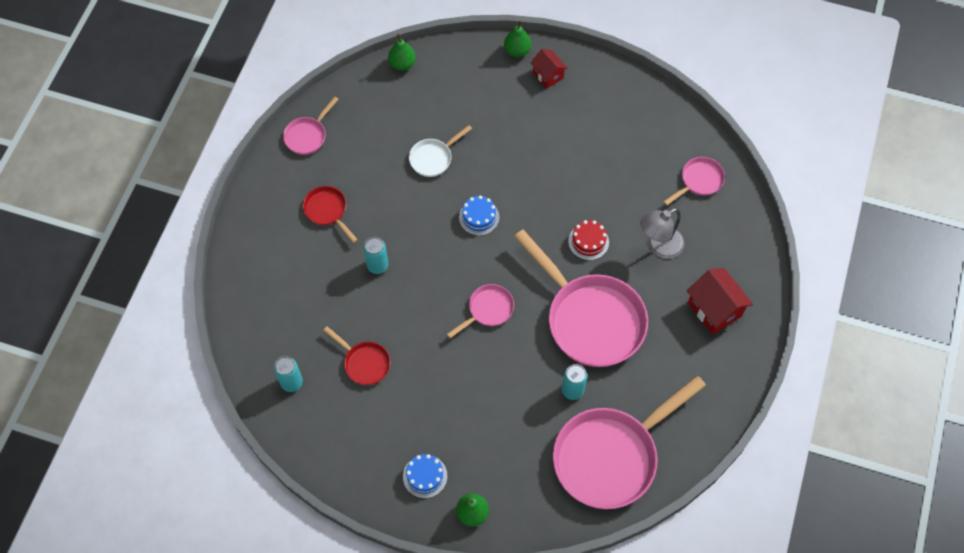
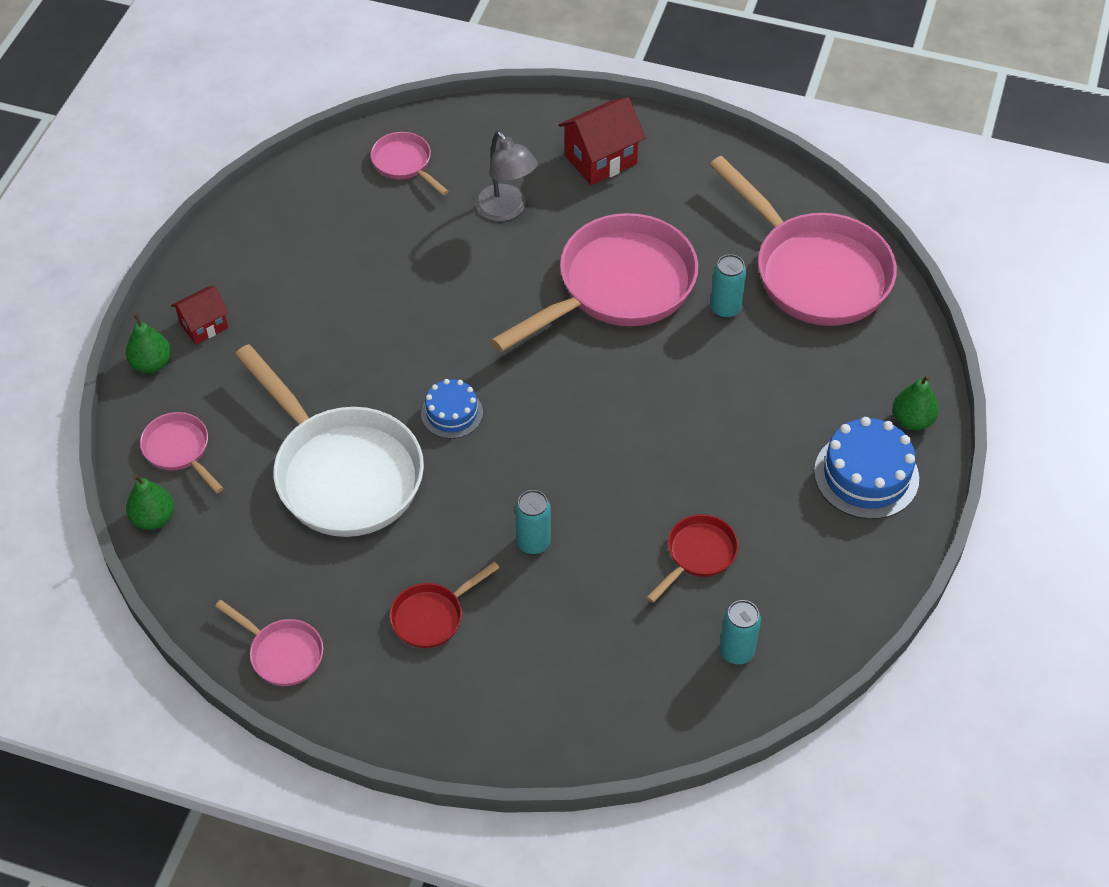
camera: 90 degrees left, 10 degrees down
blue cake [403,454,447,498] -> blue cake [814,417,919,519], size x1.64
white pan [409,125,472,177] -> white pan [235,344,424,537], size x2.17
pink pan [447,284,514,338] -> pink pan moved to [140,412,223,493]
red cake [568,220,609,260] -> none

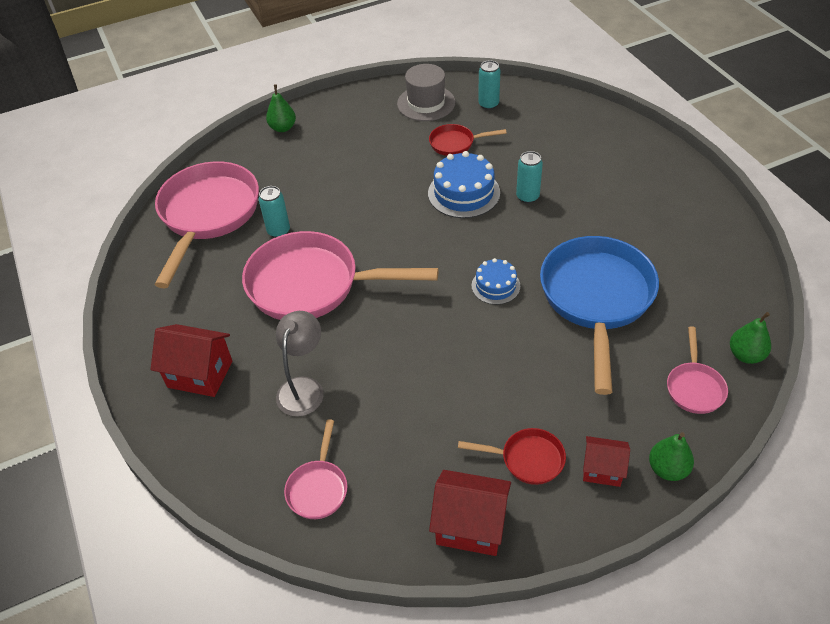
camera: 130 degrees left, 5 degrees down
pink pan [215,600,323,686] -> none
white pan [235,344,424,537] -> blue pan [540,236,659,395]
red pan [390,561,499,648] -> red pan moved to [458,428,566,485]
blue cake [814,417,919,519] -> blue cake moved to [428,151,500,218]
none -> grey hat [397,64,455,121]
none -> red house [429,470,511,556]

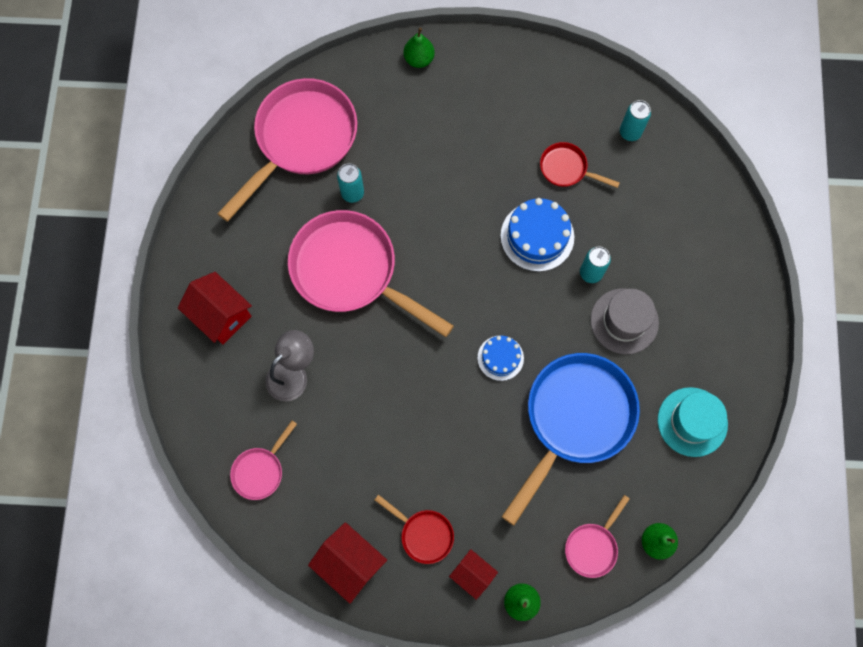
camera: 25 degrees right, 25 degrees up
grey hat [397,64,455,121] -> grey hat moved to [590,288,659,354]
none -> turquoise hat [658,387,728,457]

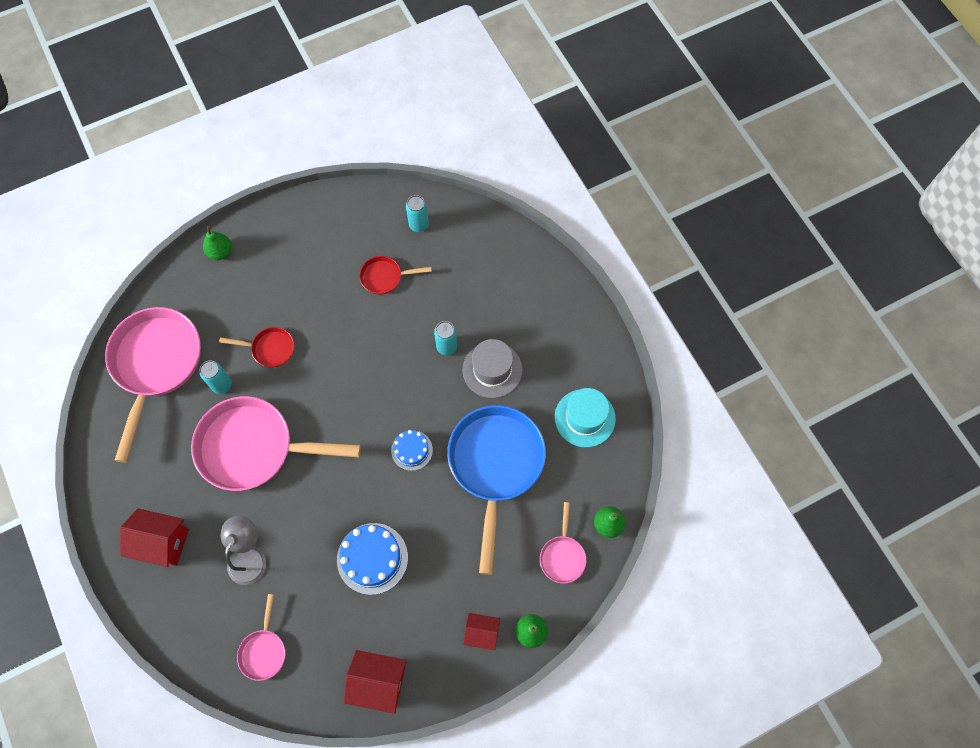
camera: 30 degrees left, 5 degrees down
red pan [375,495,454,564] -> red pan moved to [219,327,294,368]
blue cake [501,198,574,272] -> blue cake moved to [337,523,408,595]

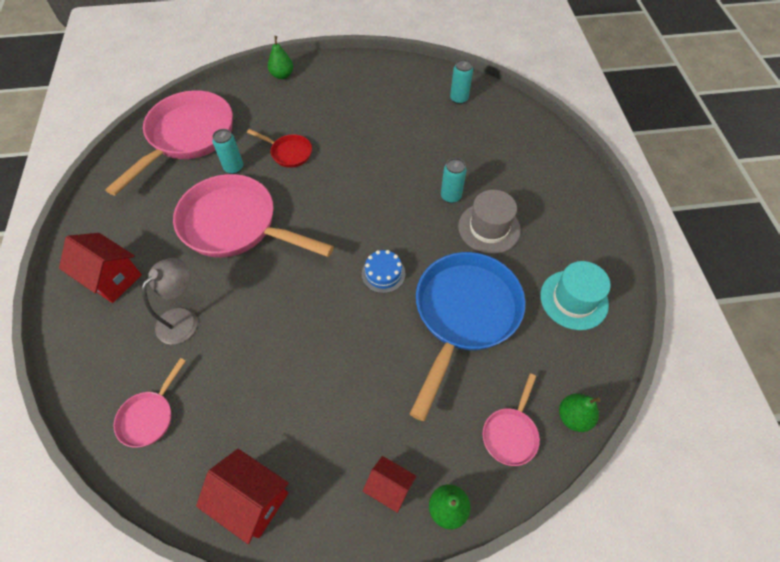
camera: 20 degrees right, 10 degrees down
blue cake [337,523,408,595] -> none
red pan [359,256,432,295] -> none

